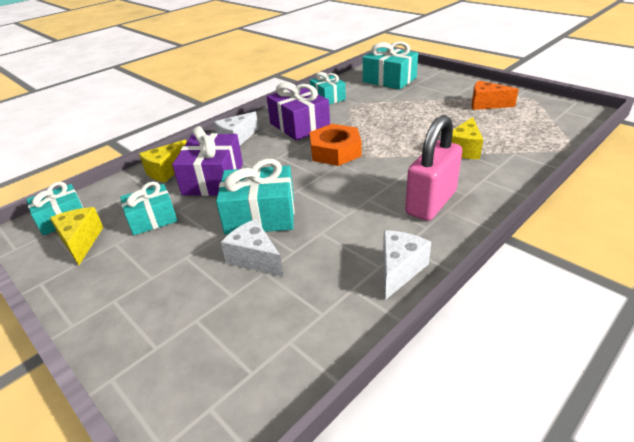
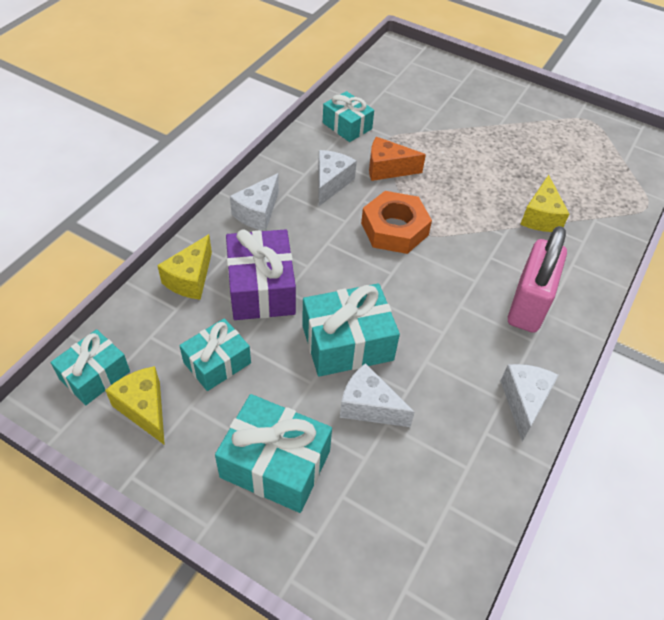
camera: 20 degrees left, 15 degrees up
purple gift [267,82,330,141] -> white cheese [318,150,357,206]
turquoise gift [363,41,418,90] -> turquoise gift moved to [215,394,332,513]
orange cheese [471,81,519,110] -> orange cheese moved to [369,137,426,181]

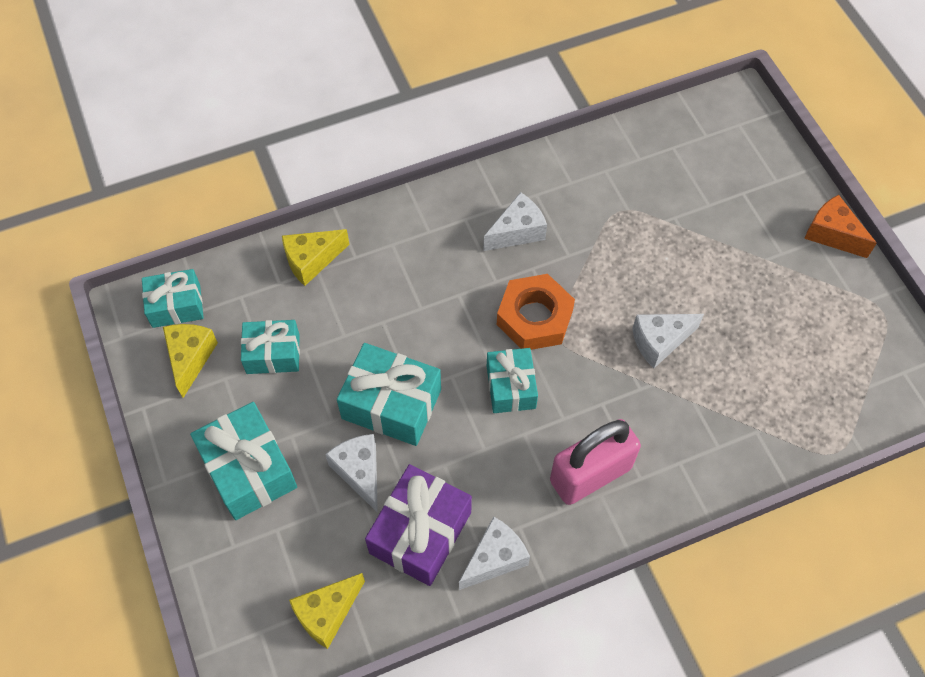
camera: 40 degrees right, 10 degrees up
purple gift [226,229,296,320] -> purple gift moved to [365,464,472,586]
white cheese [230,173,279,231] -> white cheese moved to [632,314,704,368]
turquoise gift [323,91,374,142] -> turquoise gift moved to [487,348,538,413]
orange cheese [369,137,426,181] -> orange cheese moved to [804,195,877,258]
yellow cheese [520,175,569,232] -> yellow cheese moved to [289,573,365,649]

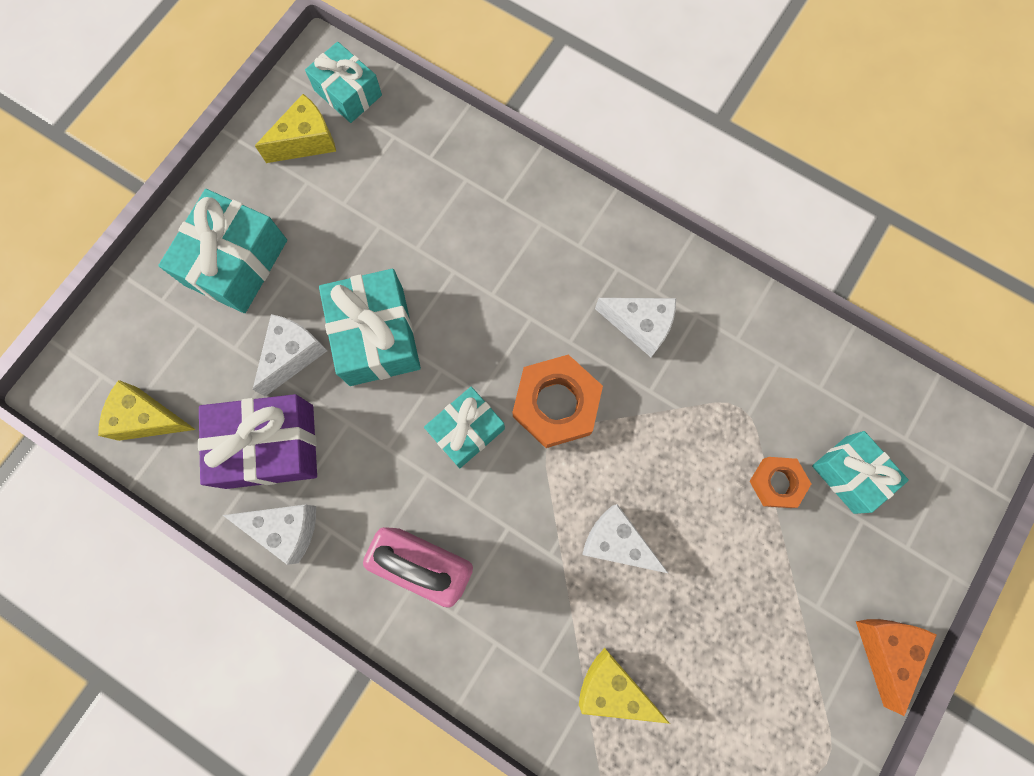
camera: 55 degrees right, 15 degrees up
turquoise gift [241,320,300,374] -> turquoise gift moved to [812,431,909,514]
yellow cheese [282,229,350,286] -> yellow cheese moved to [579,648,670,724]
none -> orange nut [750,457,811,508]

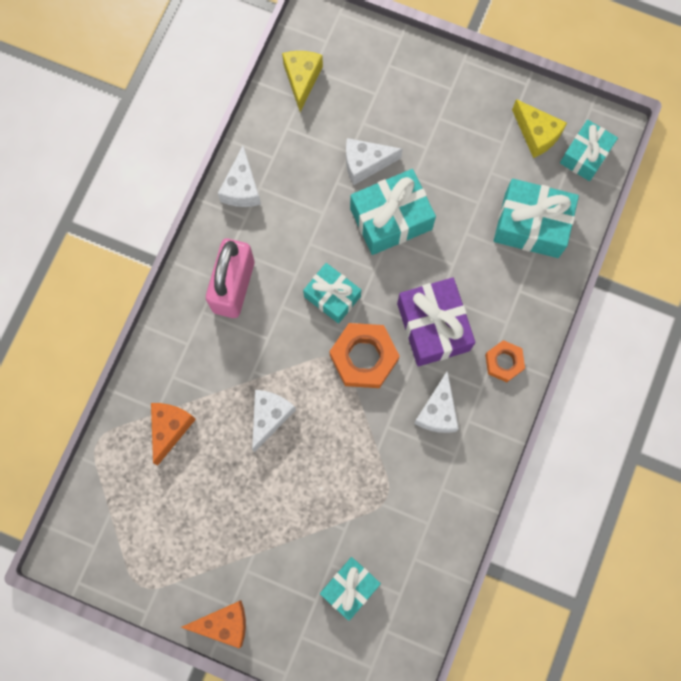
camera: 80 degrees right, 0 degrees up
turquoise gift [158,189,287,313] -> turquoise gift moved to [494,179,579,258]
purple gift [198,394,317,489] -> purple gift moved to [397,277,475,366]
white cheese [253,314,327,396] -> white cheese turned 150 degrees clockwise [346,138,403,185]
yellow cheese [579,648,670,724] -> orange cheese [151,403,196,465]
orange nut [750,457,811,508] -> orange nut moved to [485,340,525,382]

